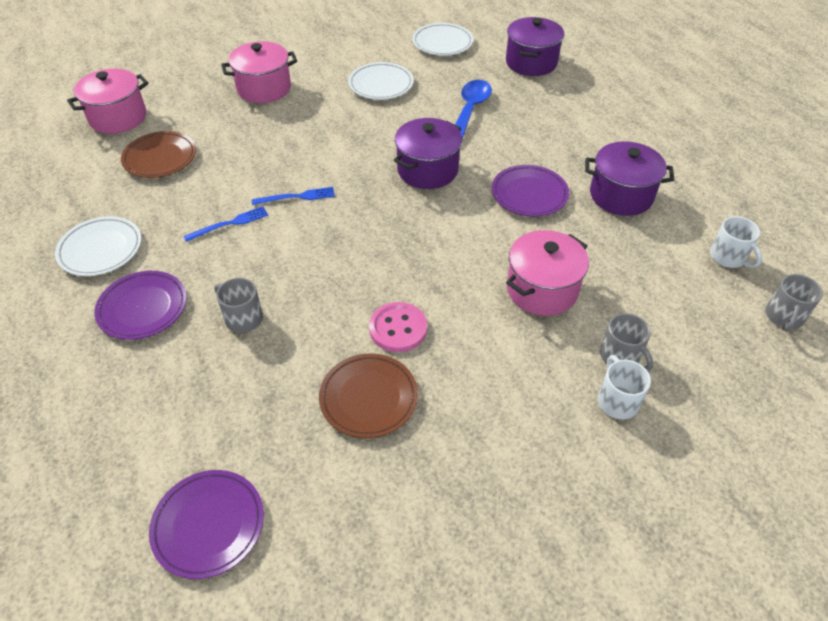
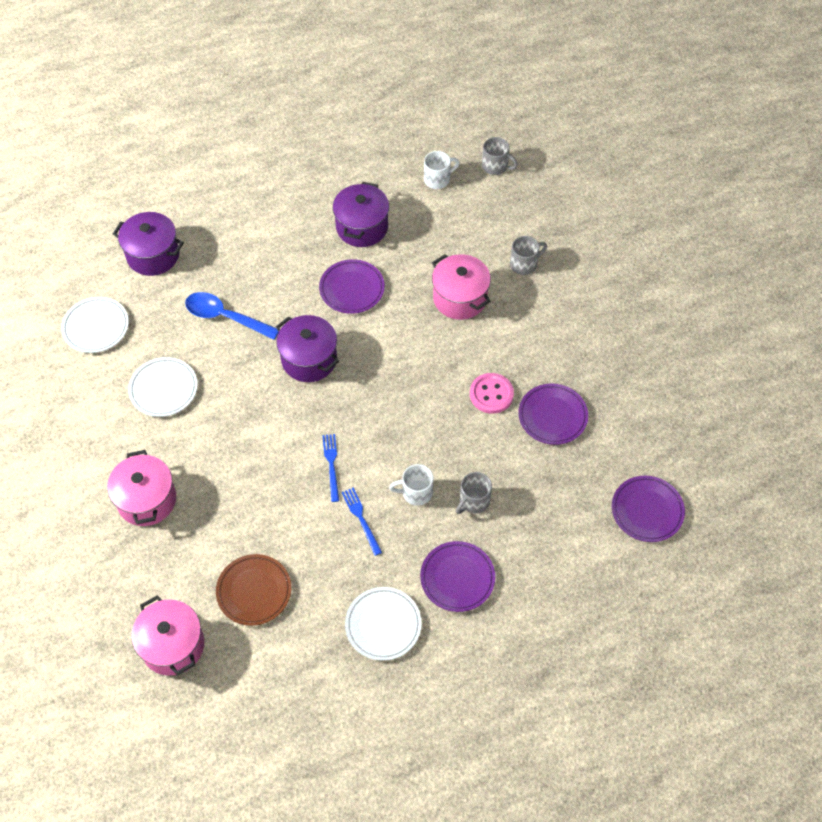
camera: 85 degrees left, 10 degrees up
brown plate [319,353,418,438] -> purple plate [519,383,588,445]
white mug [598,355,651,419] -> white mug moved to [389,464,433,506]

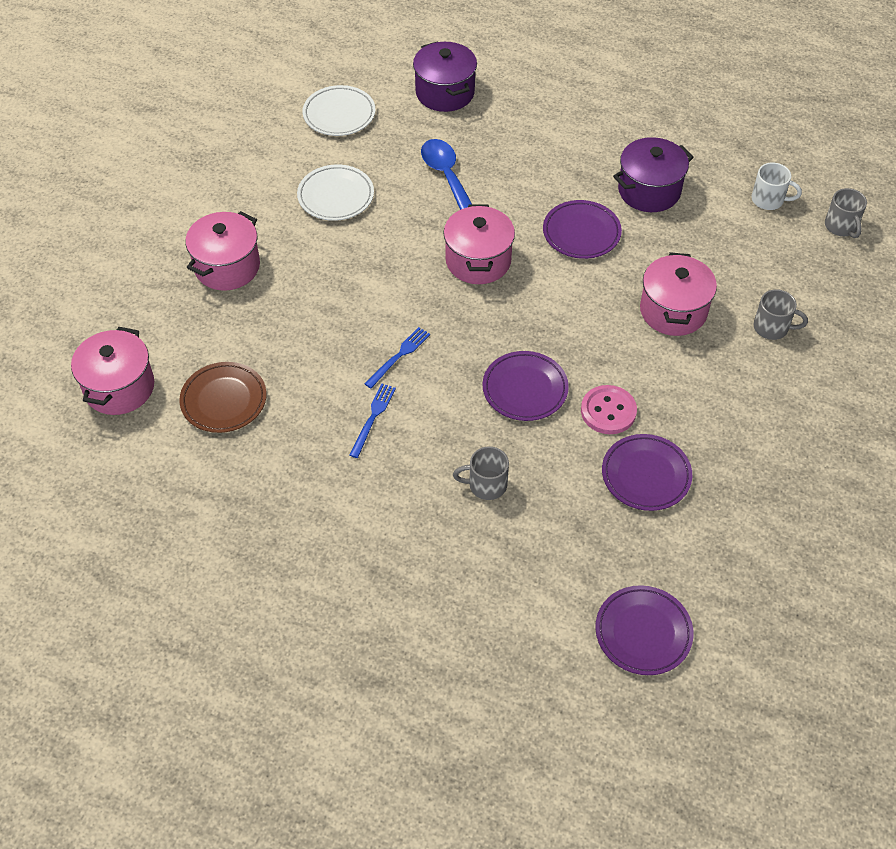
camera: 45 degrees right, 5 degrees down
purple pot [276,315,339,382] -> pink pot [444,205,515,284]
white plate [345,587,422,661] -> none
white mug [389,464,433,506] -> none
purple plate [420,541,495,612] -> purple plate moved to [483,351,569,421]

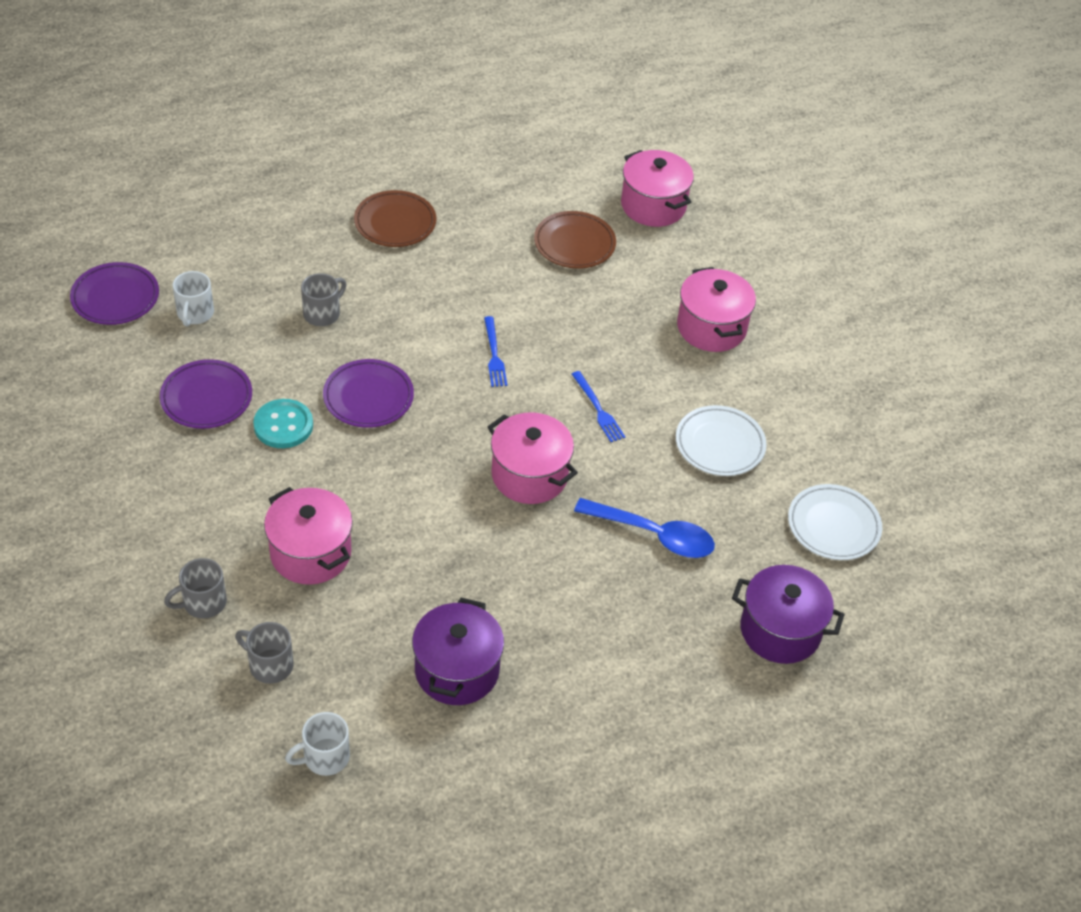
camera: 130 degrees right, 5 degrees down
blue fork [349,383,396,458] -> blue fork moved to [572,371,625,442]
purple plate [543,200,622,259] -> none
pink button [581,385,637,434] -> turquoise button [253,399,313,448]
grey mug [825,188,867,238] -> grey mug moved to [235,622,294,684]
none -> white mug [173,271,214,327]
none -> brown plate [354,190,437,247]

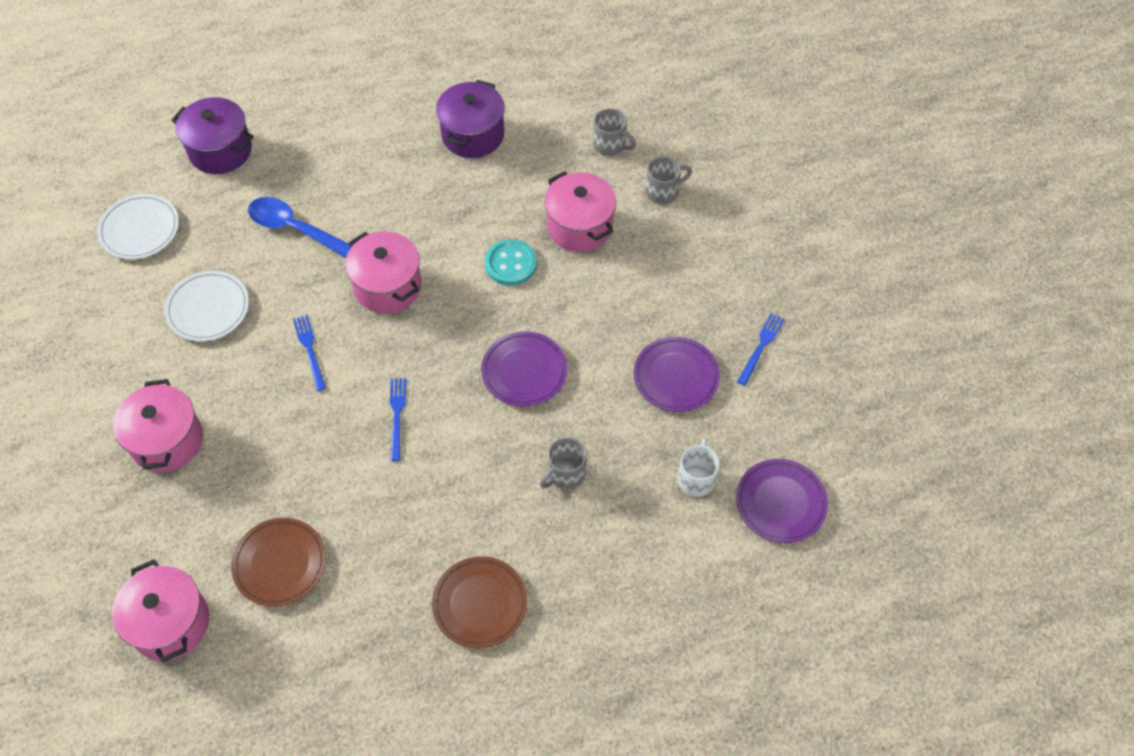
camera: 170 degrees left, 10 degrees up
turquoise button [253,399,313,448] -> turquoise button moved to [485,239,537,286]
white mug [285,712,350,776] -> none
none -> blue fork [737,313,785,386]

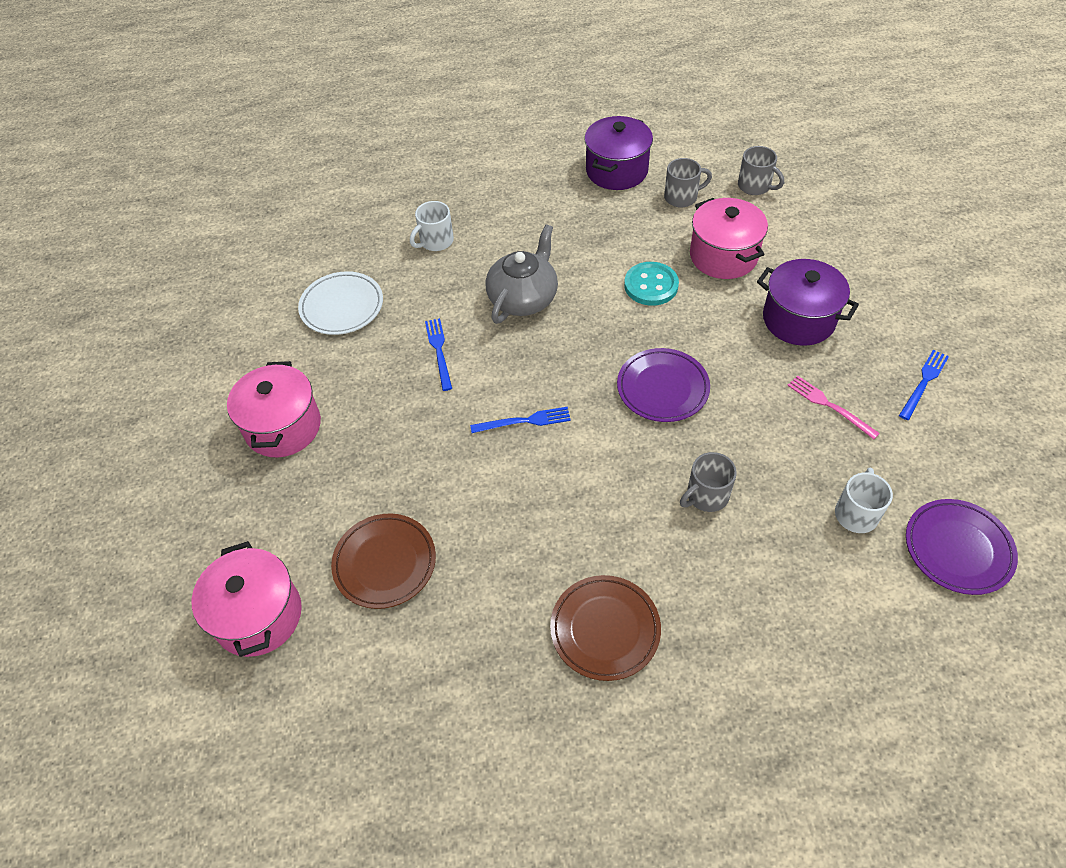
camera: 10 degrees right, 5 degrees down
white plate [97,194,179,259] -> none
purple pot [171,97,254,174] -> purple pot moved to [757,259,859,346]
blue spoon [248,197,351,258] -> white mug [410,201,454,251]
pink pot [345,232,422,314] -> grey teapot [485,224,558,324]
blue fork [390,378,406,461] -> blue fork turned 75 degrees clockwise [470,407,571,433]
purple plate [634,337,720,412] -> pink fork [787,375,880,439]
grey mug [645,156,692,204] -> grey mug moved to [664,158,712,208]

